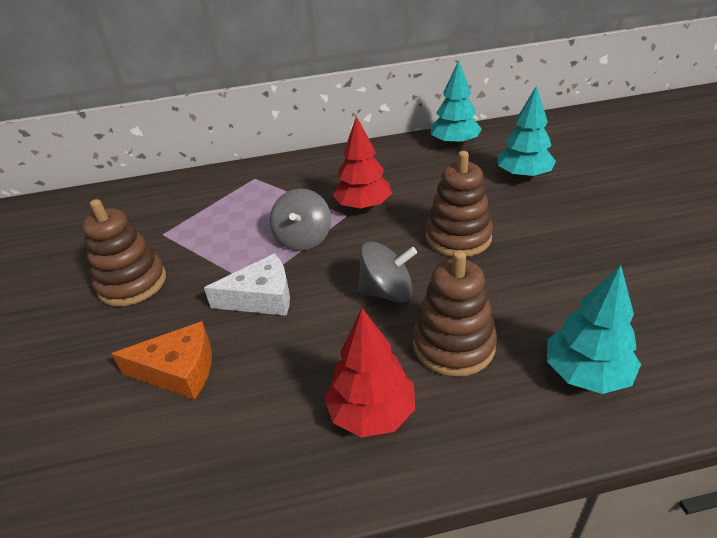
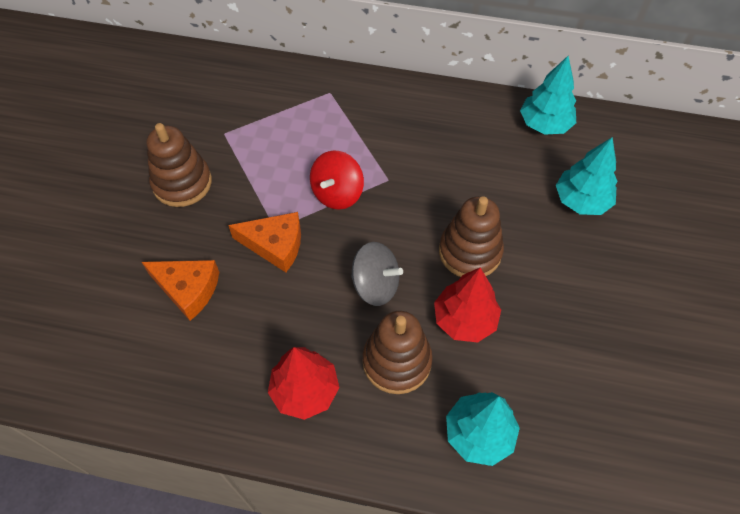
camera: 20 degrees right, 20 degrees up
white cheese [204,253,290,316] -> orange cheese [228,212,301,272]
grey spinning top [270,188,331,251] -> red spinning top [310,150,364,210]
red tree [333,116,392,210] -> red tree moved to [434,267,501,343]

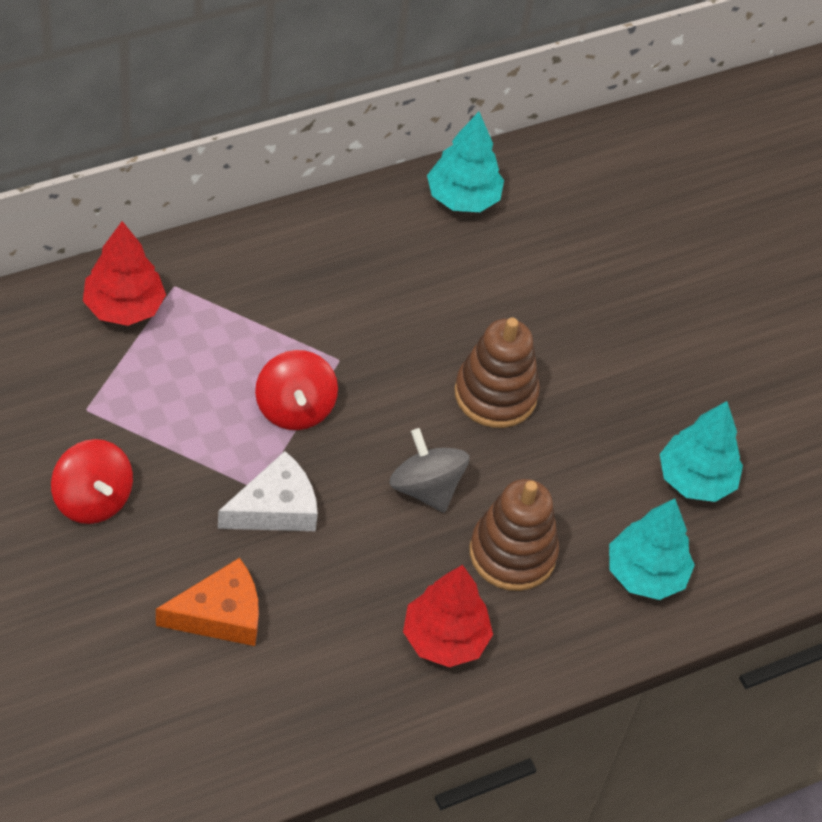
camera: 45 degrees left, 5 degrees down
brown stacking toy [146,123,212,207] -> red spinning top [51,439,133,524]
orange cheese [228,212,301,272] -> white cheese [218,451,318,531]
grey spinning top [351,242,403,306] -> grey spinning top turned 105 degrees counterclockwise [389,428,469,513]
red tree [434,267,501,343] -> red tree moved to [83,221,166,326]
turquoise tree [556,137,618,215] -> turquoise tree moved to [660,401,743,502]

